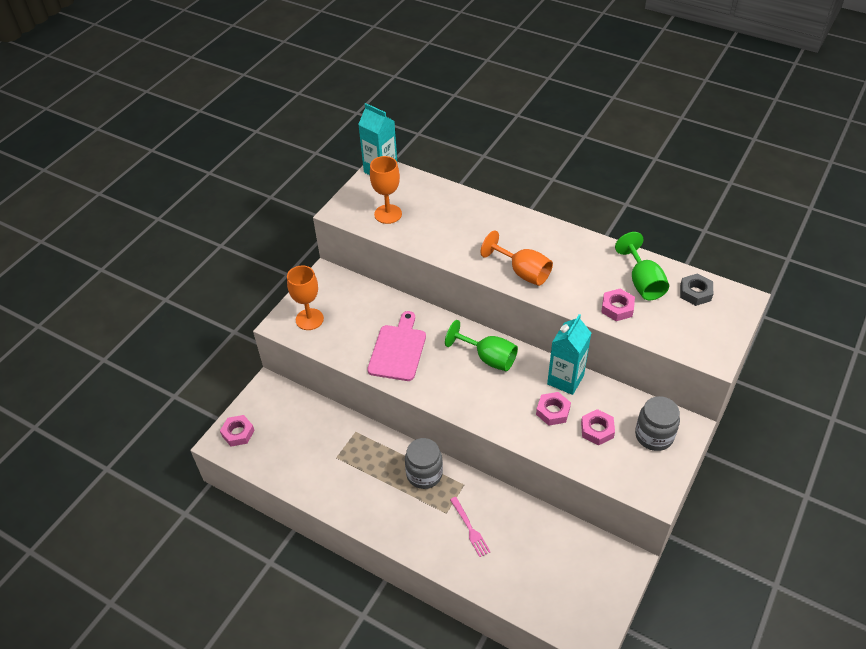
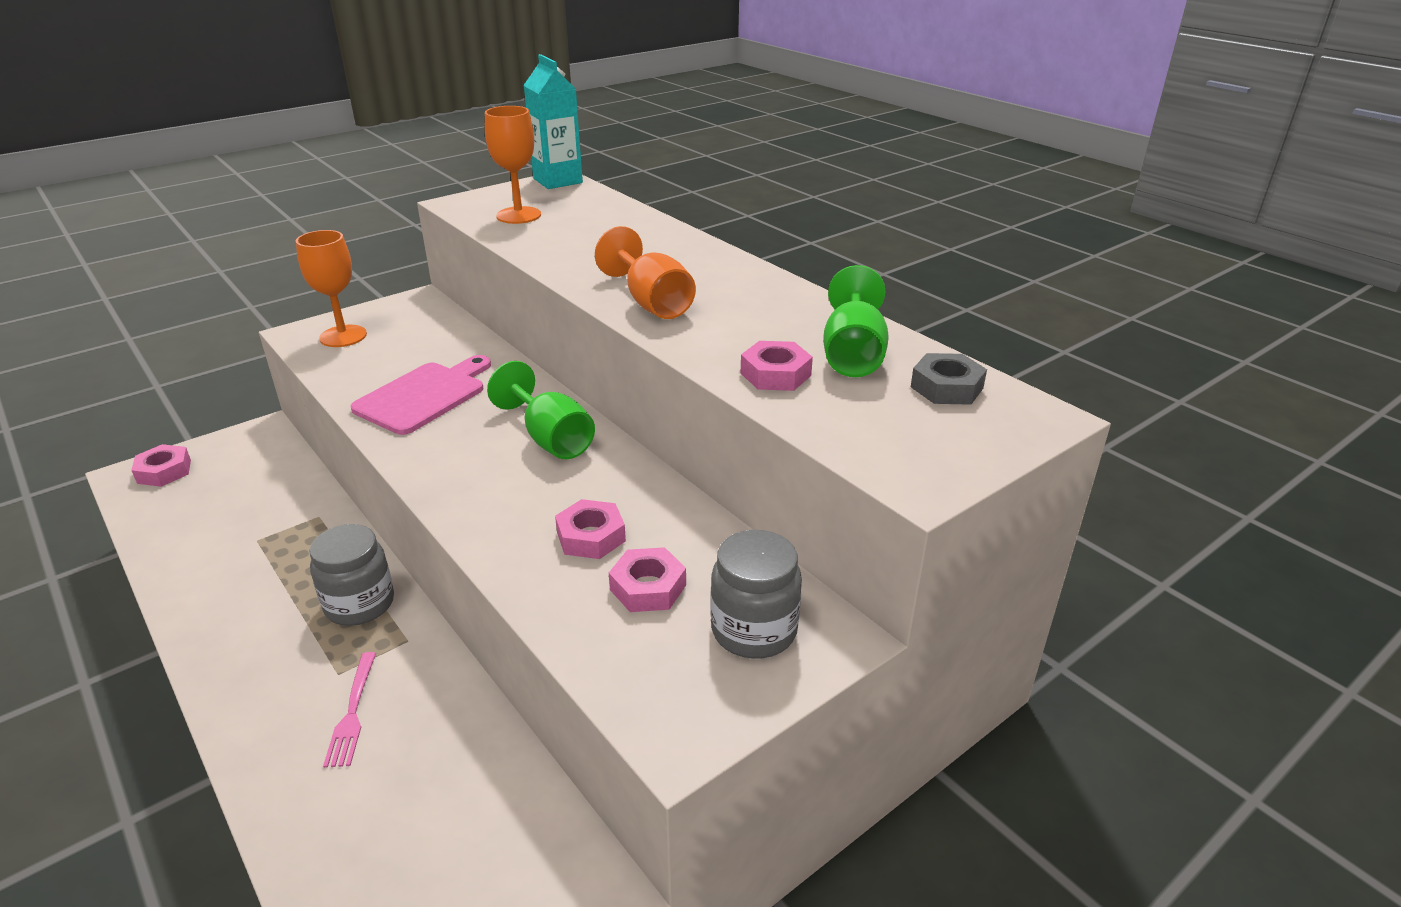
camera: 20 degrees right, 15 degrees down
turquoise carton [547,314,591,395] -> none

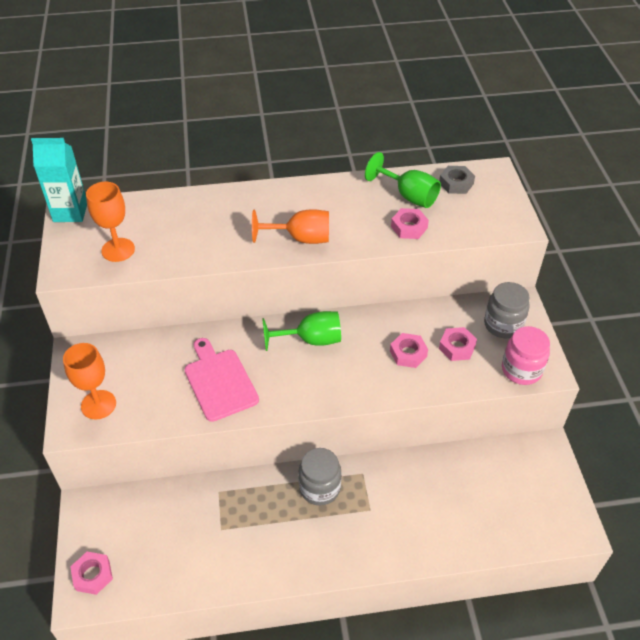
camera: 60 degrees left, 15 degrees up
pink fork [323,652,376,768] -> none
none -> pink jar [502,326,550,385]

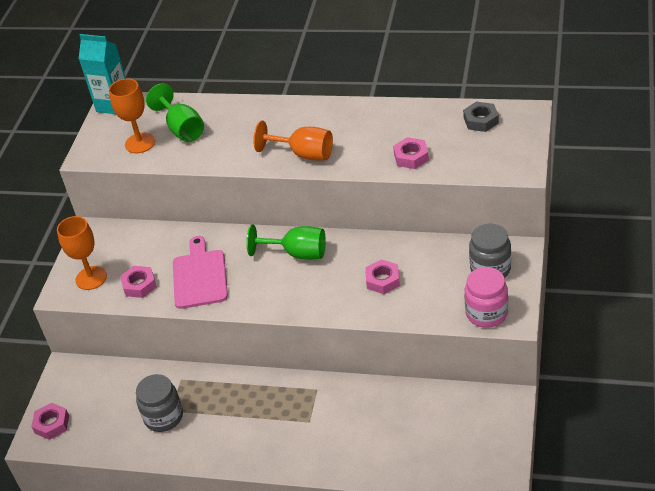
camera: 25 degrees right, 5 degrees down
grey jar [298,448,341,506] -> grey jar moved to [136,374,183,432]
green goblet [365,152,441,208] -> green goblet moved to [146,83,204,142]
pink nut [439,327,477,361] -> pink nut moved to [120,266,157,298]

